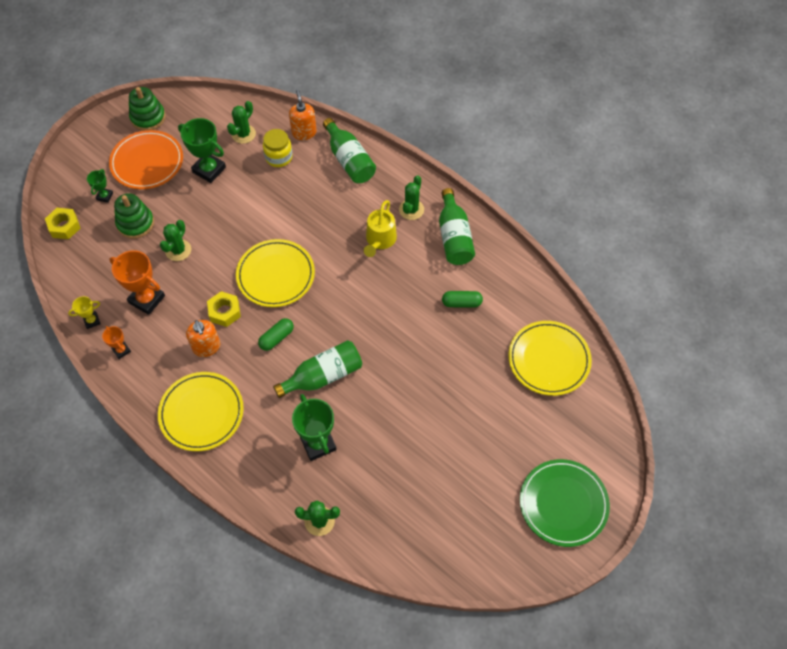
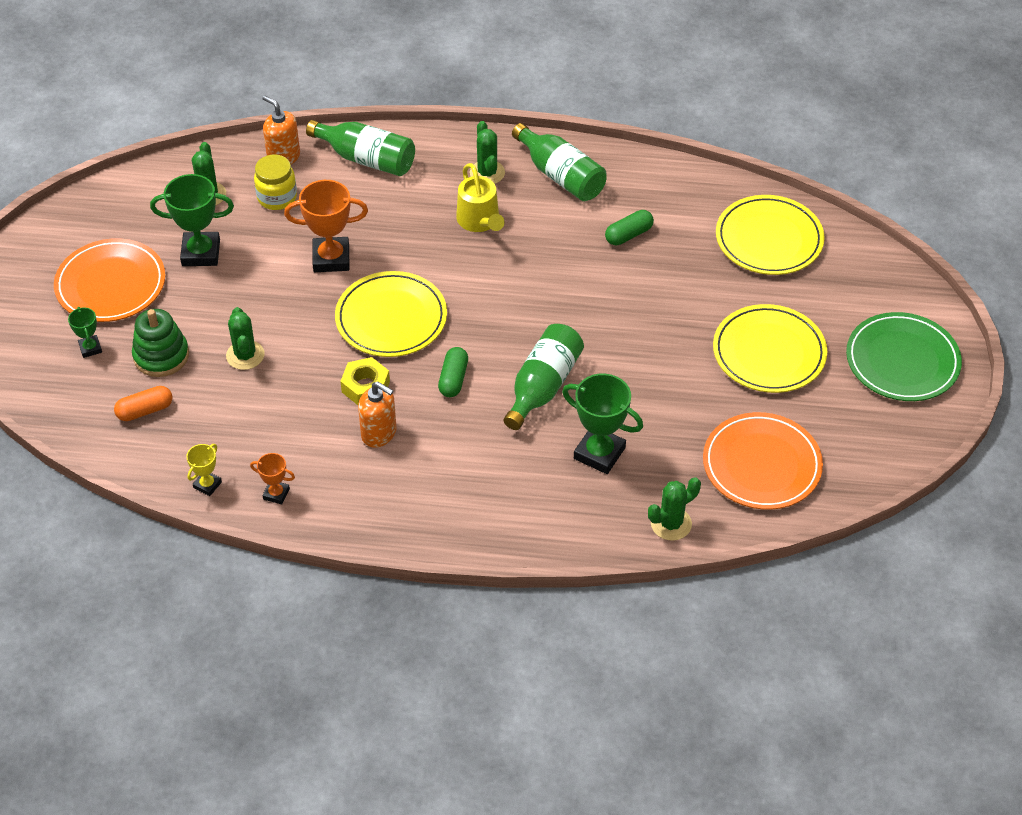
camera: 35 degrees left, 10 degrees down
yellow nut [45,208,80,239] -> none
orange trophy [109,250,165,315] -> orange trophy moved to [284,180,368,272]
green stacking toy [129,87,165,131] -> none
yellow plate [158,372,244,451] -> yellow plate moved to [713,304,827,393]
none -> orange capsule [114,386,173,421]
none -> orange plate [703,412,823,510]

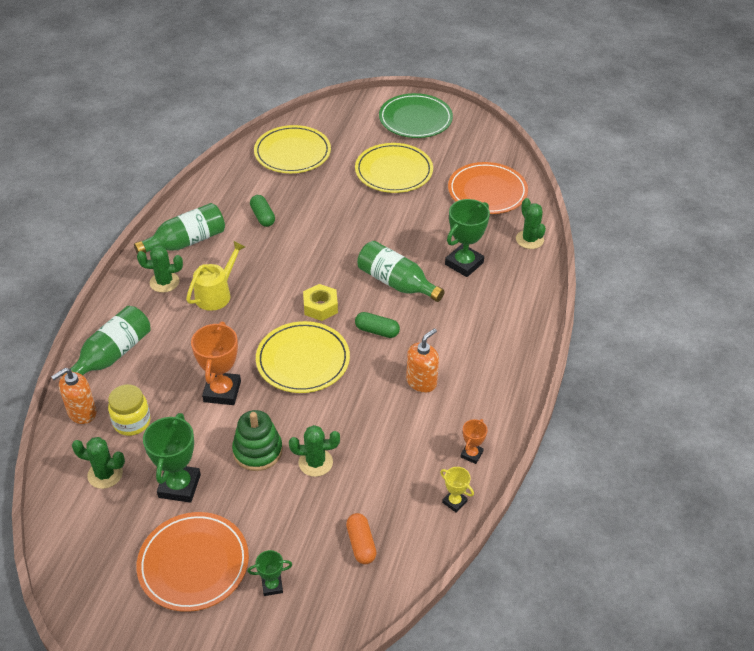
camera: 80 degrees left, 5 degrees down
green stacking toy [132,309,189,377] -> green stacking toy moved to [232,410,283,471]
yellow nut [340,357,390,405] -> yellow nut moved to [303,284,338,321]
yellow watering can [456,163,505,232] -> yellow watering can turned 45 degrees counterclockwise [186,241,245,311]

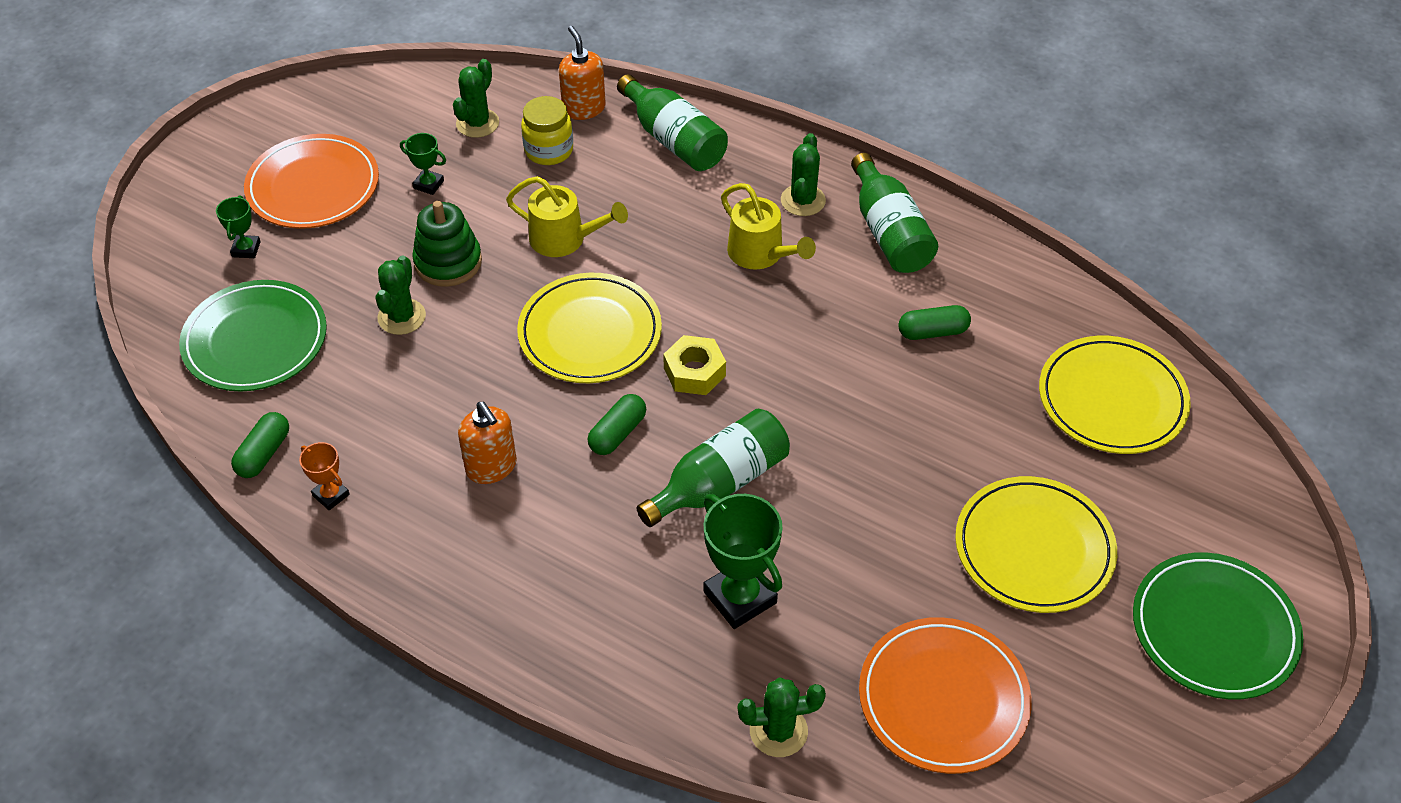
camera: 105 degrees right, 5 degrees up
green trophy [143,413,201,503] -> green trophy [400,133,446,195], size x0.52
orange trophy [191,321,241,405] -> yellow watering can [506,176,628,257]
orange capsule [346,513,377,564] -> green plate [179,280,327,392]
yellow trophy [440,467,474,513] -> green capsule [231,412,289,478]

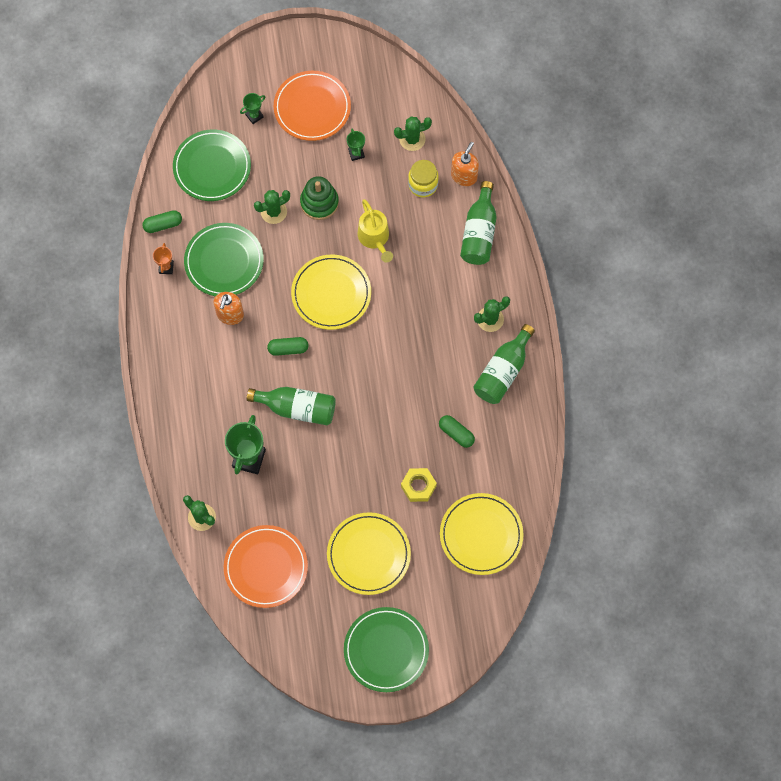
camera: 50 degrees right, 20 degrees up
yellow nut [663,335,726,395] -> yellow nut moved to [401,468,437,502]
yellow watering can [721,183,816,270] -> none
none -> green plate [184,223,264,296]

